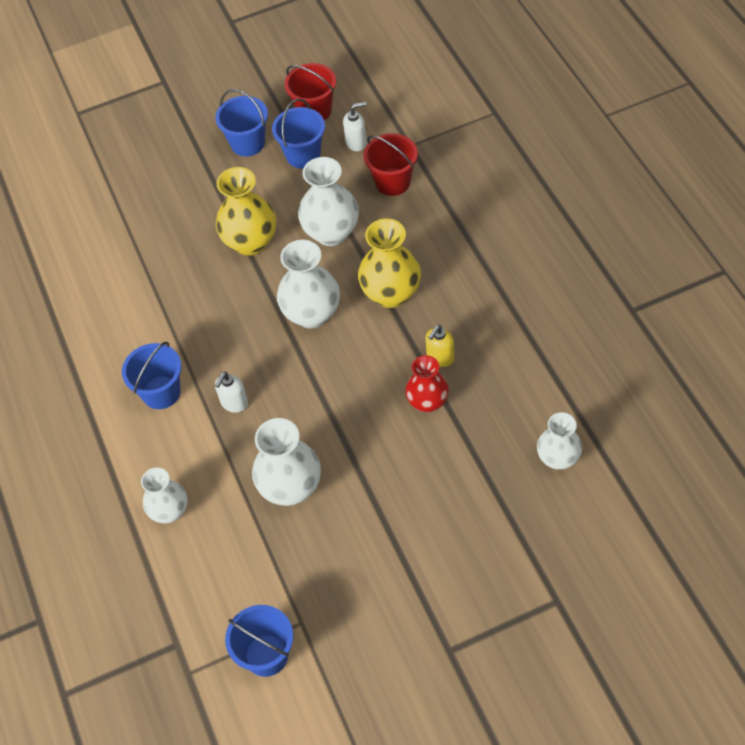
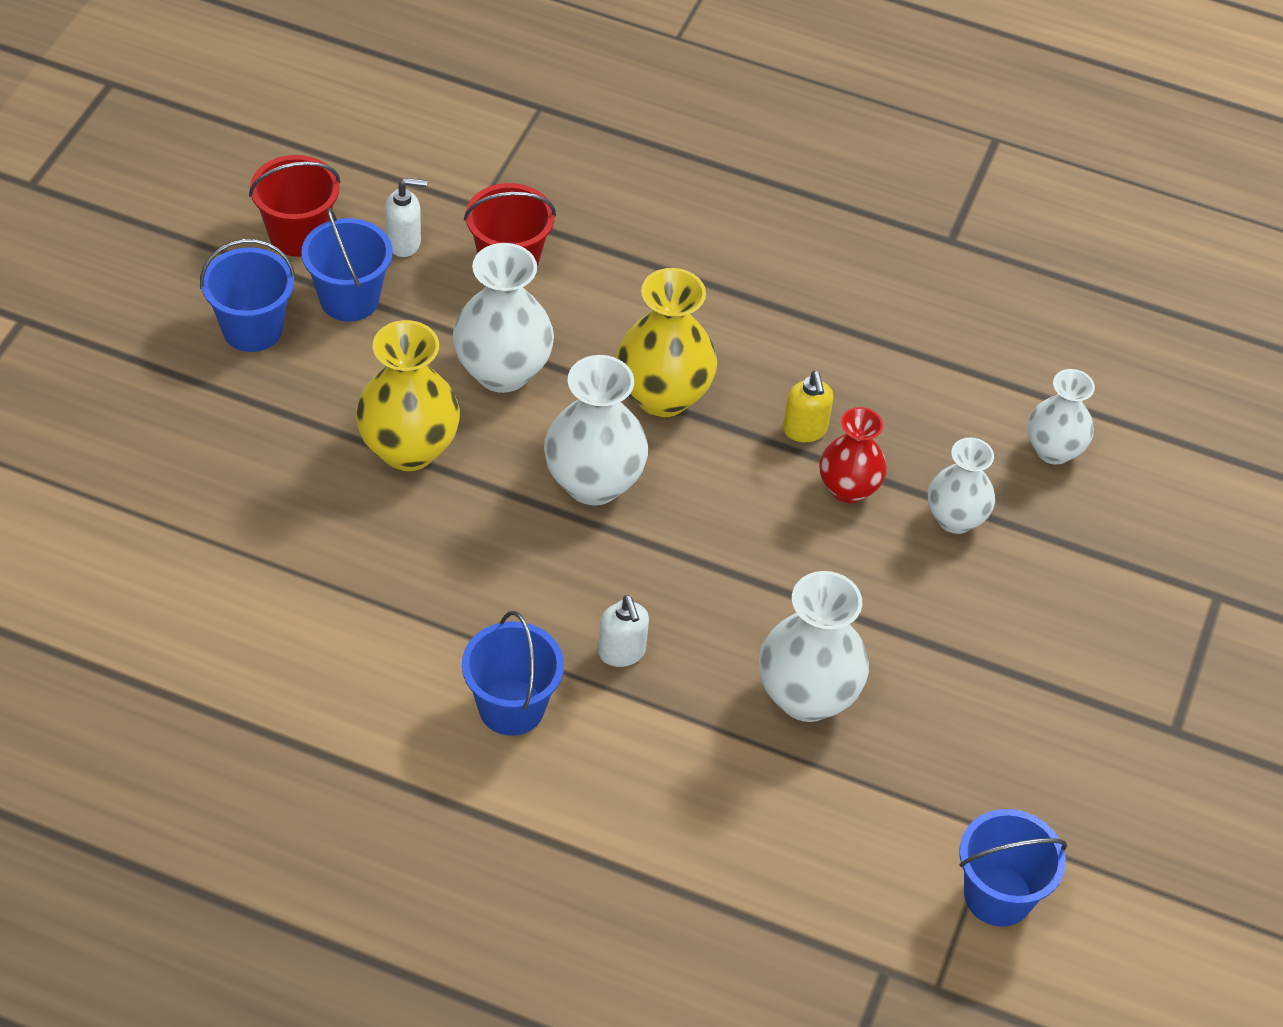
camera: 55 degrees left, 5 degrees down
white vase [141,467,188,523] -> white vase moved to [928,437,995,534]
white soap dispenser [343,102,367,151] -> white soap dispenser turned 60 degrees clockwise [385,178,427,257]

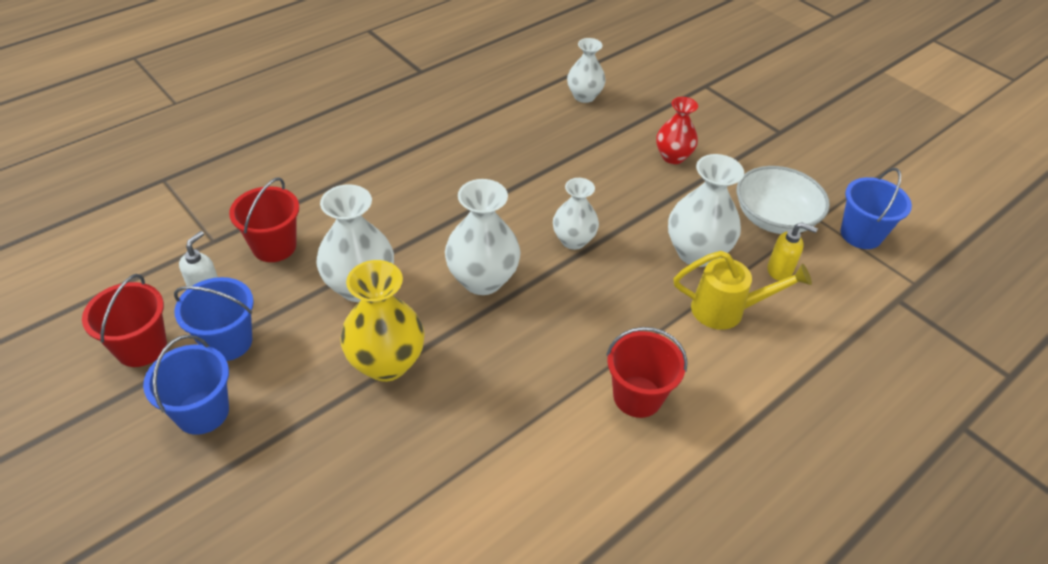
camera: 60 degrees left, 5 degrees down
blue bucket [462,611,564,736] -> red bucket [606,327,688,418]
white soap dispenser [598,595,649,667] -> none
yellow vase [616,268,717,417] -> none
yellow soap dispenser [783,371,833,442] -> yellow soap dispenser moved to [767,222,818,281]
red vase [820,407,887,503] -> red vase moved to [656,97,698,164]
white vase [928,437,995,534] -> white vase moved to [553,178,599,250]
none -> yellow watering can [674,251,812,330]
none -> white bowl [737,166,830,234]

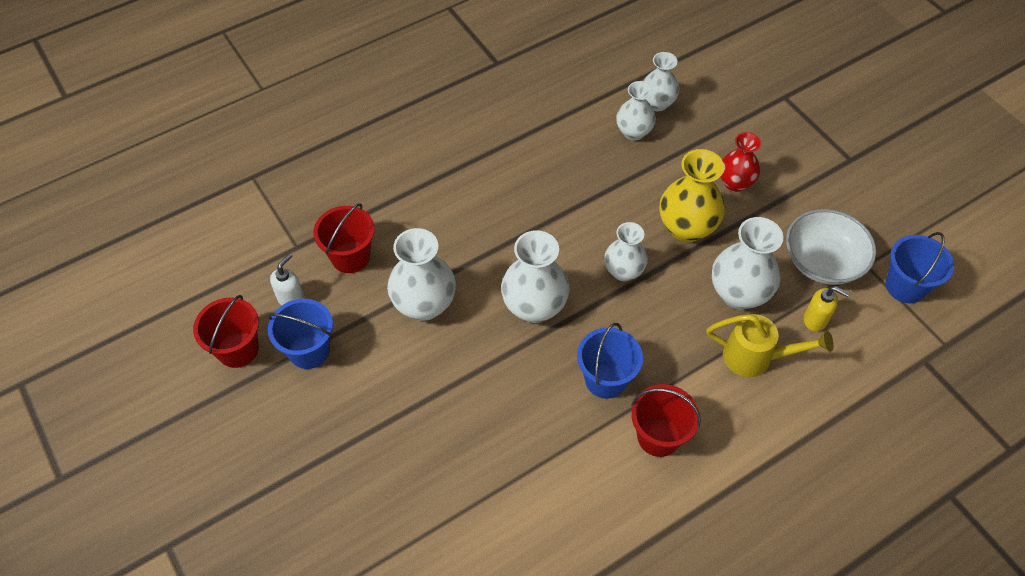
camera: 10 degrees right, 10 degrees up
blue bucket [143,335,229,435] -> blue bucket moved to [577,323,643,399]
yellow vase [340,260,425,382] -> yellow vase moved to [660,149,725,242]
none -> white vase [616,81,656,141]

